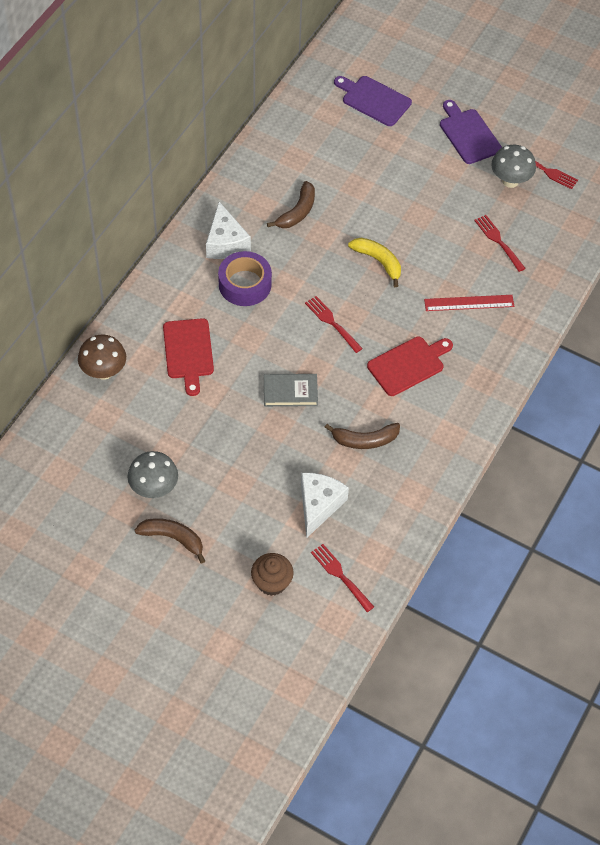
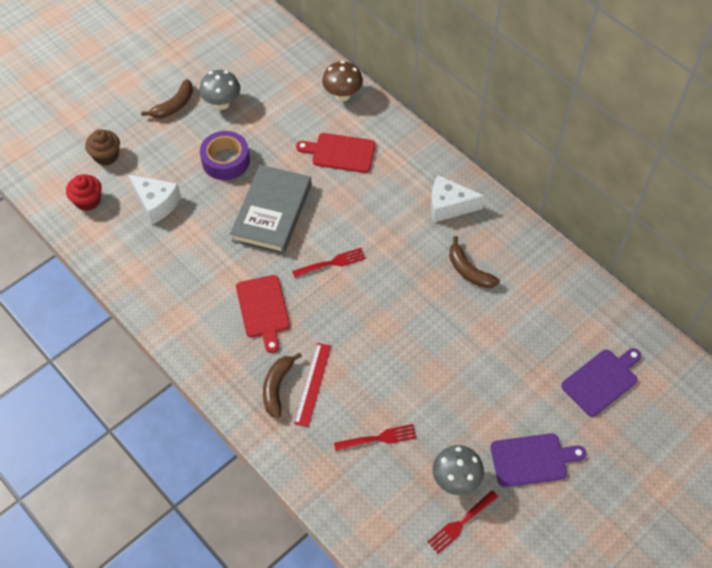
camera: 110 degrees right, 0 degrees up
purple tape [218,251,272,306] -> purple tape moved to [200,131,250,180]
grey book [264,374,318,407] -> grey book [230,165,312,254], size x1.84
red fork [311,544,374,612] -> red cupcake [66,175,102,211]
brown banana [325,423,400,449] -> brown banana moved to [263,352,302,418]
yellow banana [348,238,401,287] -> none

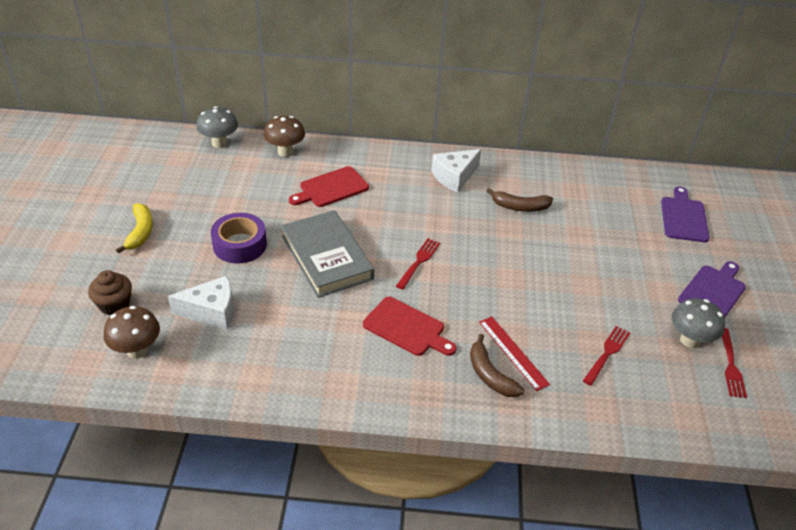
camera: 45 degrees left, 15 degrees down
red cupcake [66,175,102,211] -> brown mushroom [104,306,160,359]
brown banana [141,79,193,118] -> yellow banana [116,203,153,254]
grey mushroom [199,70,240,110] -> grey mushroom moved to [196,106,238,148]

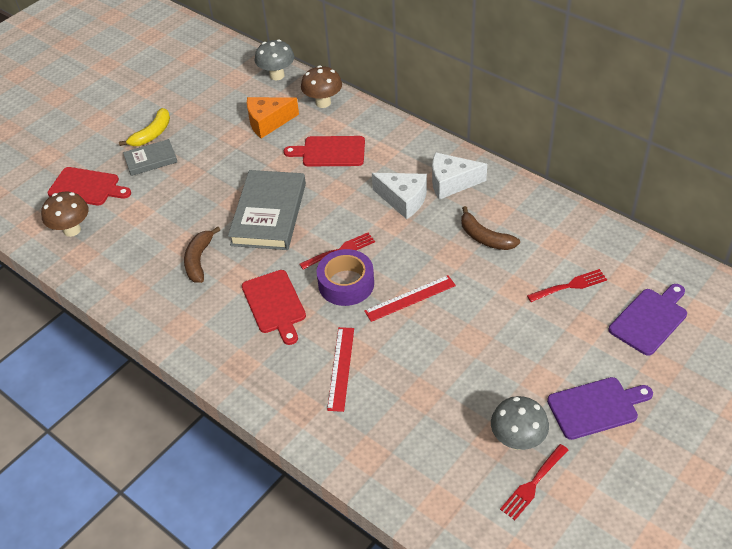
camera: 40 degrees right, 5 degrees up
brown cupcake [88,270,132,315] -> red cutting board [48,167,131,206]
white cheese [168,276,234,330] -> white cheese moved to [372,173,427,219]
purple tape [211,213,267,264] -> purple tape moved to [317,249,374,306]
brown banana [470,334,524,397] -> brown banana moved to [184,227,220,283]
red fork [583,326,630,386] -> red fork moved to [527,269,607,302]
none -> grey book [123,139,177,176]
none -> orange cheese [247,97,299,139]
none -> red ruler [364,275,456,322]

